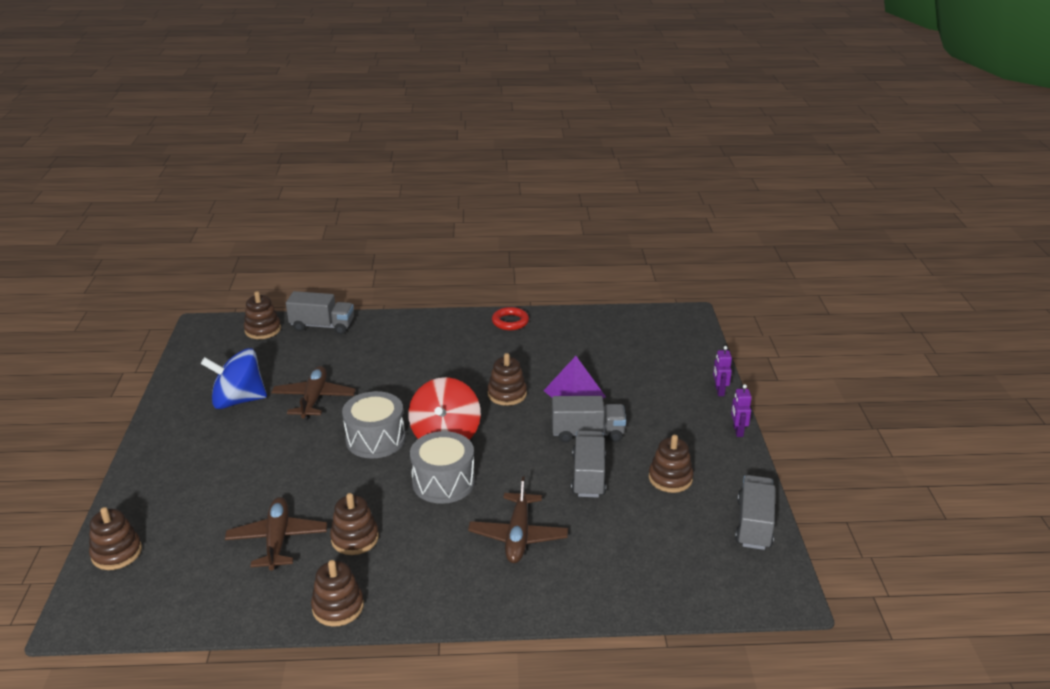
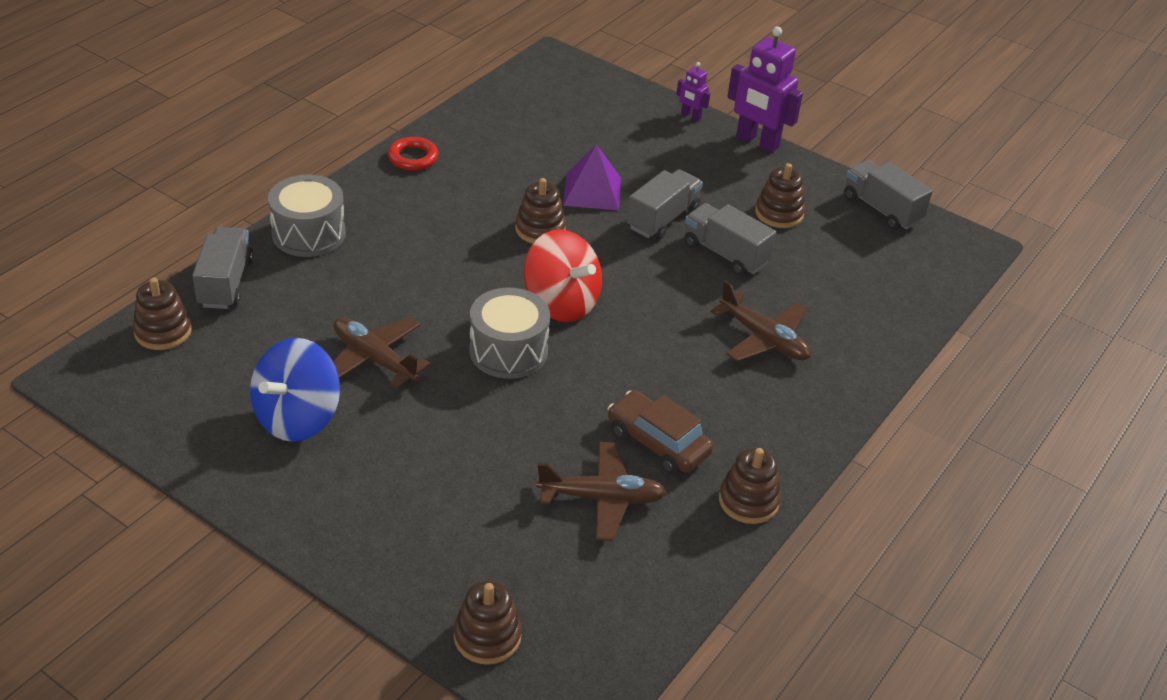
camera: 55 degrees left, 10 degrees up
brown plane [225,497,327,571] -> brown plane turned 150 degrees clockwise [536,442,666,541]
grey truck [286,291,354,334] -> grey truck turned 45 degrees counterclockwise [192,227,253,309]
brown stacking toy [330,493,379,555] -> brown car [608,390,713,474]
grey drum [410,431,475,504] -> grey drum moved to [268,175,346,257]
purple robot [731,384,752,437] -> purple robot [727,26,803,153], size x2.06

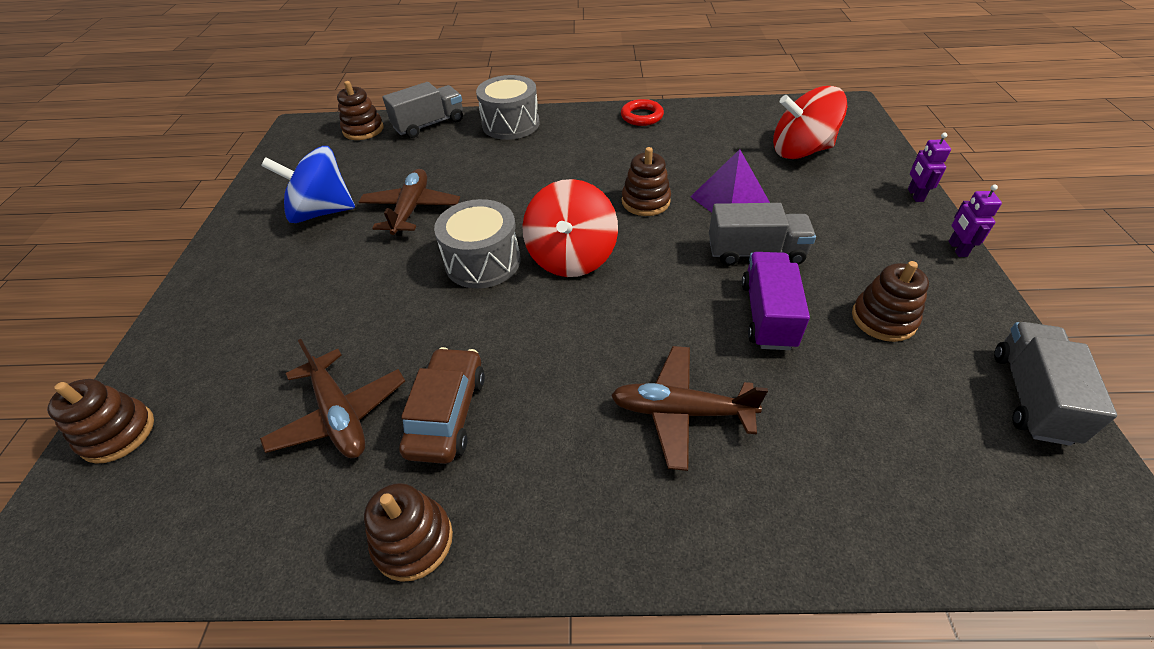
camera: 60 degrees right, 5 degrees up
grey truck [684,203,776,276] -> purple truck [742,252,810,350]
brown plane [710,280,811,361] -> brown plane turned 90 degrees clockwise [611,346,768,471]
purple robot [727,26,803,153] -> purple robot [949,185,1002,257], size x0.48
none -> red spinning top [773,86,847,159]

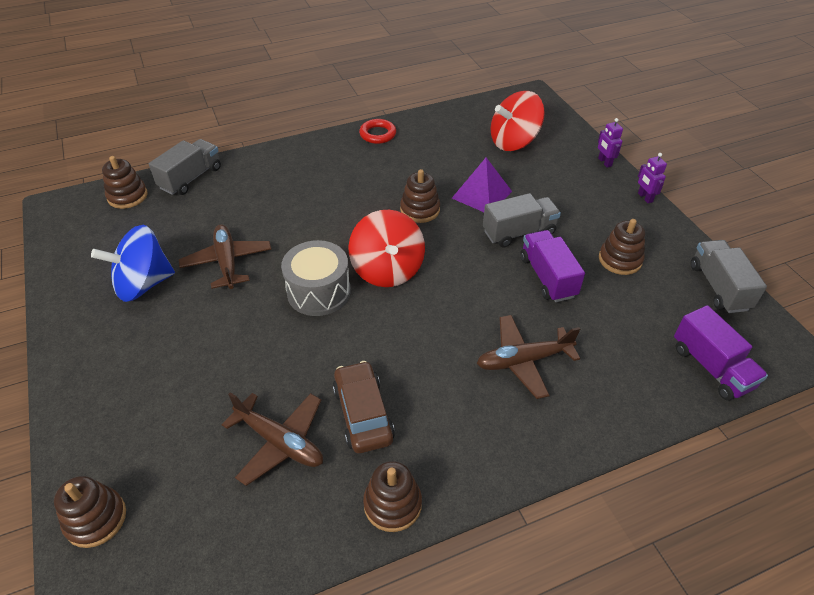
camera: 25 degrees left, 0 degrees up
grey drum [476,75,540,140] -> none
none -> purple truck [674,305,768,401]

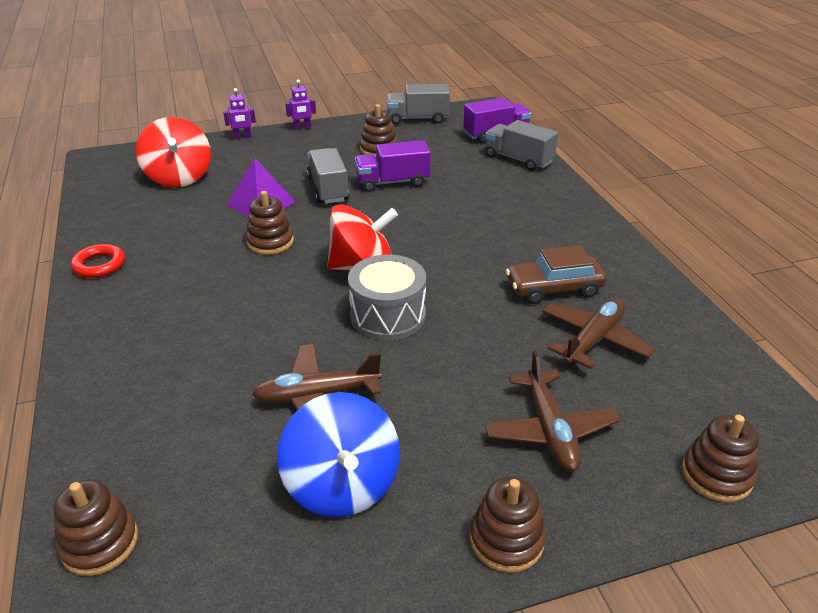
camera: 85 degrees left, 10 degrees down
grey truck [149,139,221,195] -> grey truck moved to [485,120,558,171]
brown stacking toy [363,461,422,532] -> brown stacking toy moved to [470,477,546,573]
brown plane [477,315,580,399] -> brown plane moved to [485,350,620,472]

